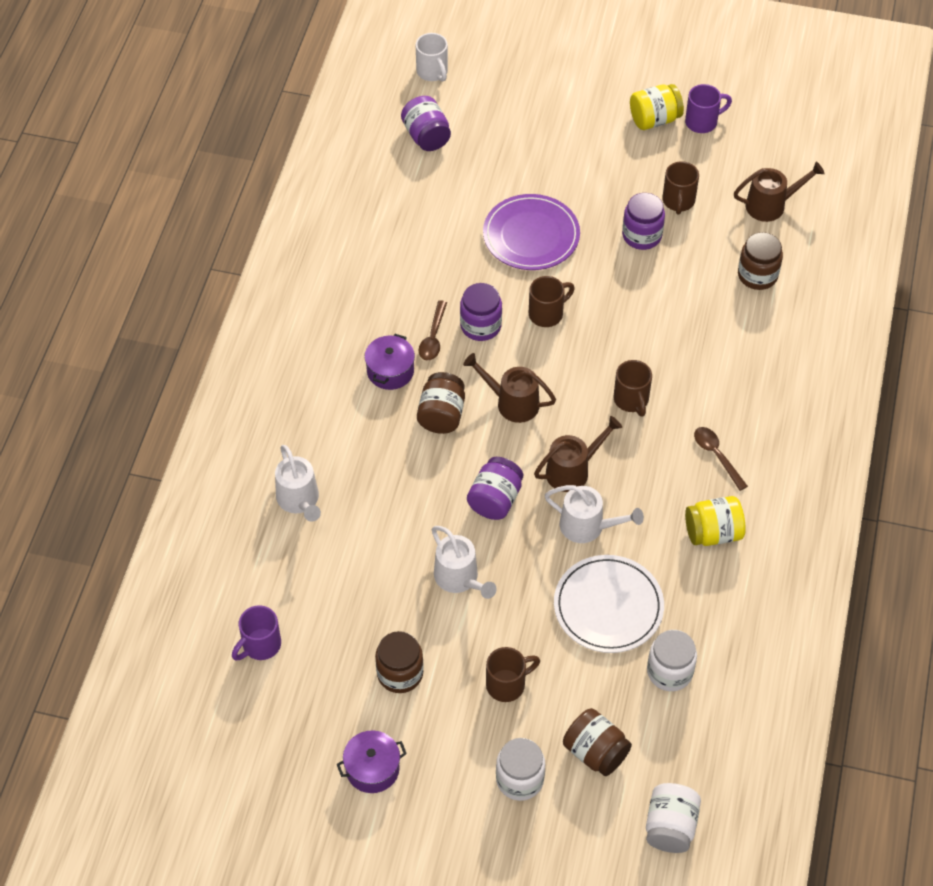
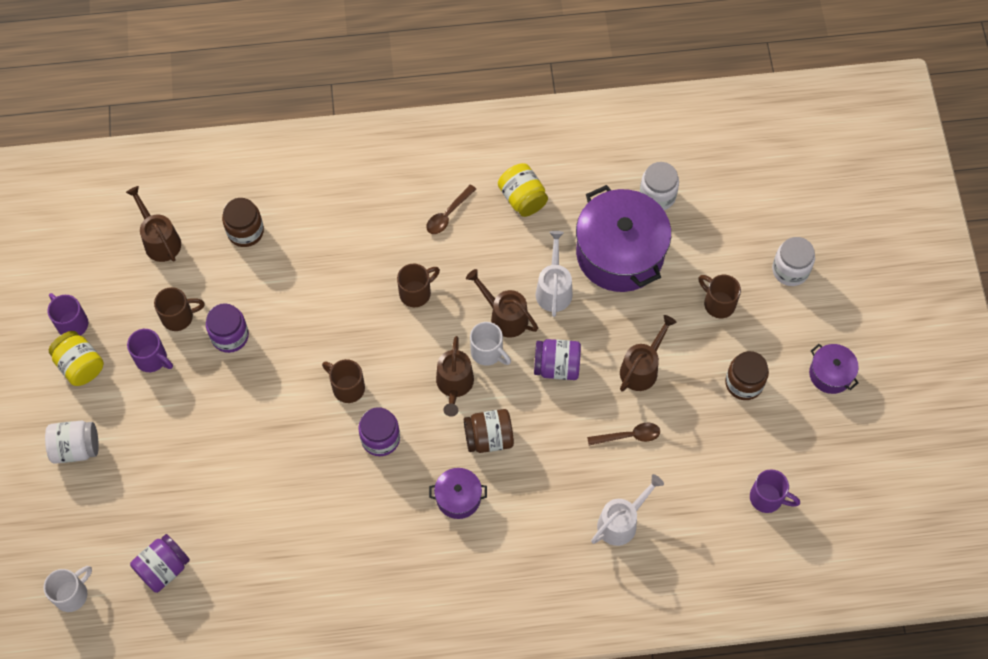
camera: 110 degrees left, 10 degrees up
brown spoon [418,300,447,360] -> brown spoon moved to [587,423,660,446]
white watering can [432,526,497,599] -> brown watering can [620,315,677,392]
purple plate [483,194,580,270] -> none
white plate [554,555,664,653] -> purple pot [576,185,671,292]
brown jar [563,708,632,776] -> none
white jar [646,783,701,853] -> white jar moved to [45,421,99,464]
none -> purple mug [127,329,173,372]
none -> white mug [470,322,511,366]

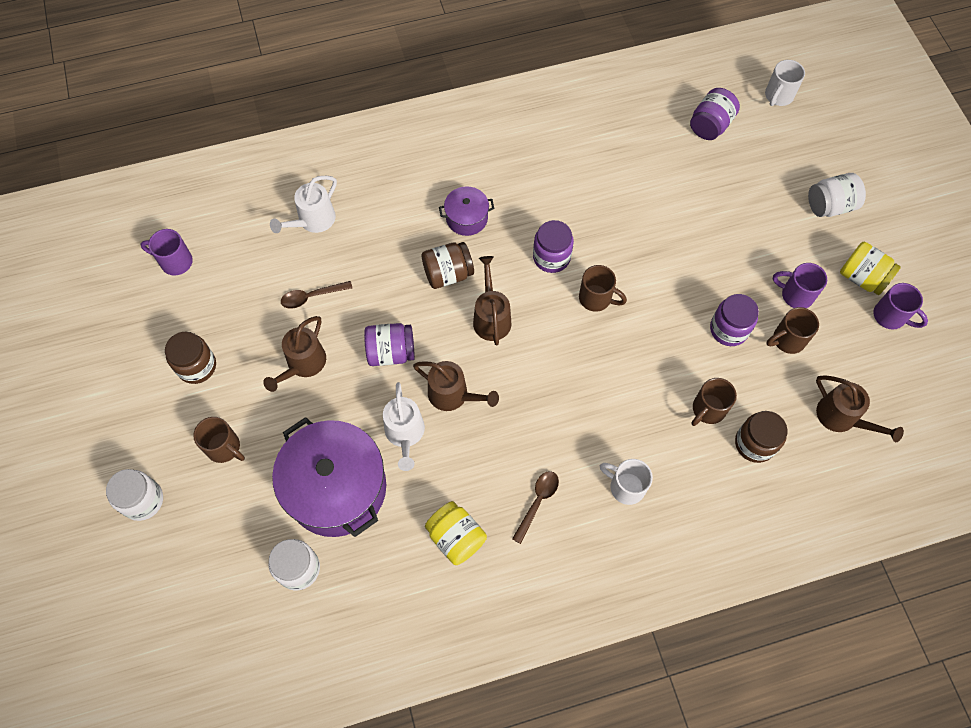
camera: 170 degrees right, 0 degrees up
brown mug [397,264,440,307] -> brown mug moved to [691,378,737,426]
white mug [470,322,511,366] -> white mug moved to [600,459,653,505]
purple pot [809,344,859,394] -> none

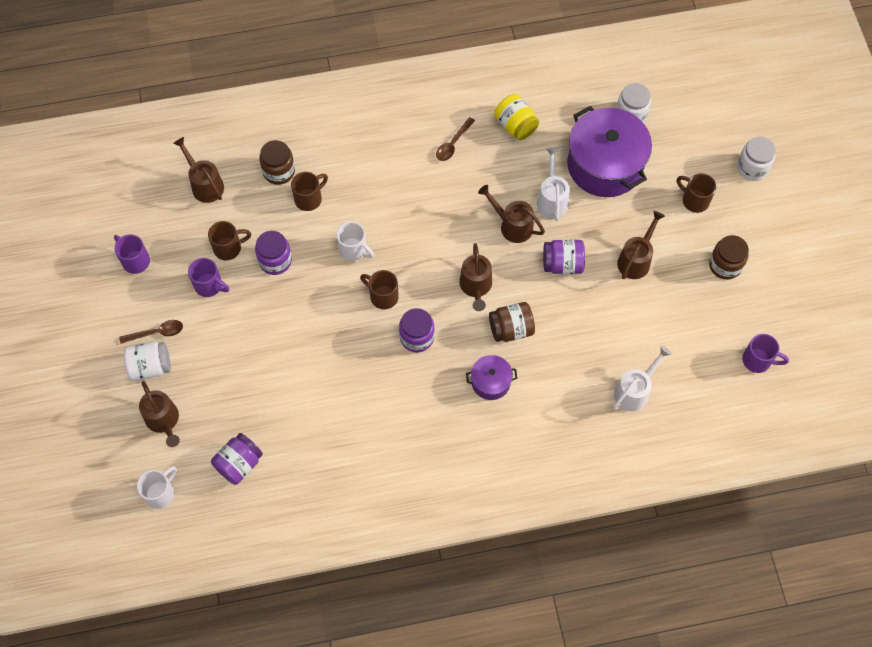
camera: 175 degrees left, 0 degrees up
brown spoon [281,281,353,308] -> brown spoon moved to [119,320,183,344]
white mug [600,459,653,505] -> white mug moved to [336,222,374,261]
yellow jar [840,242,901,295] -> none
none -> brown watering can [139,381,180,447]

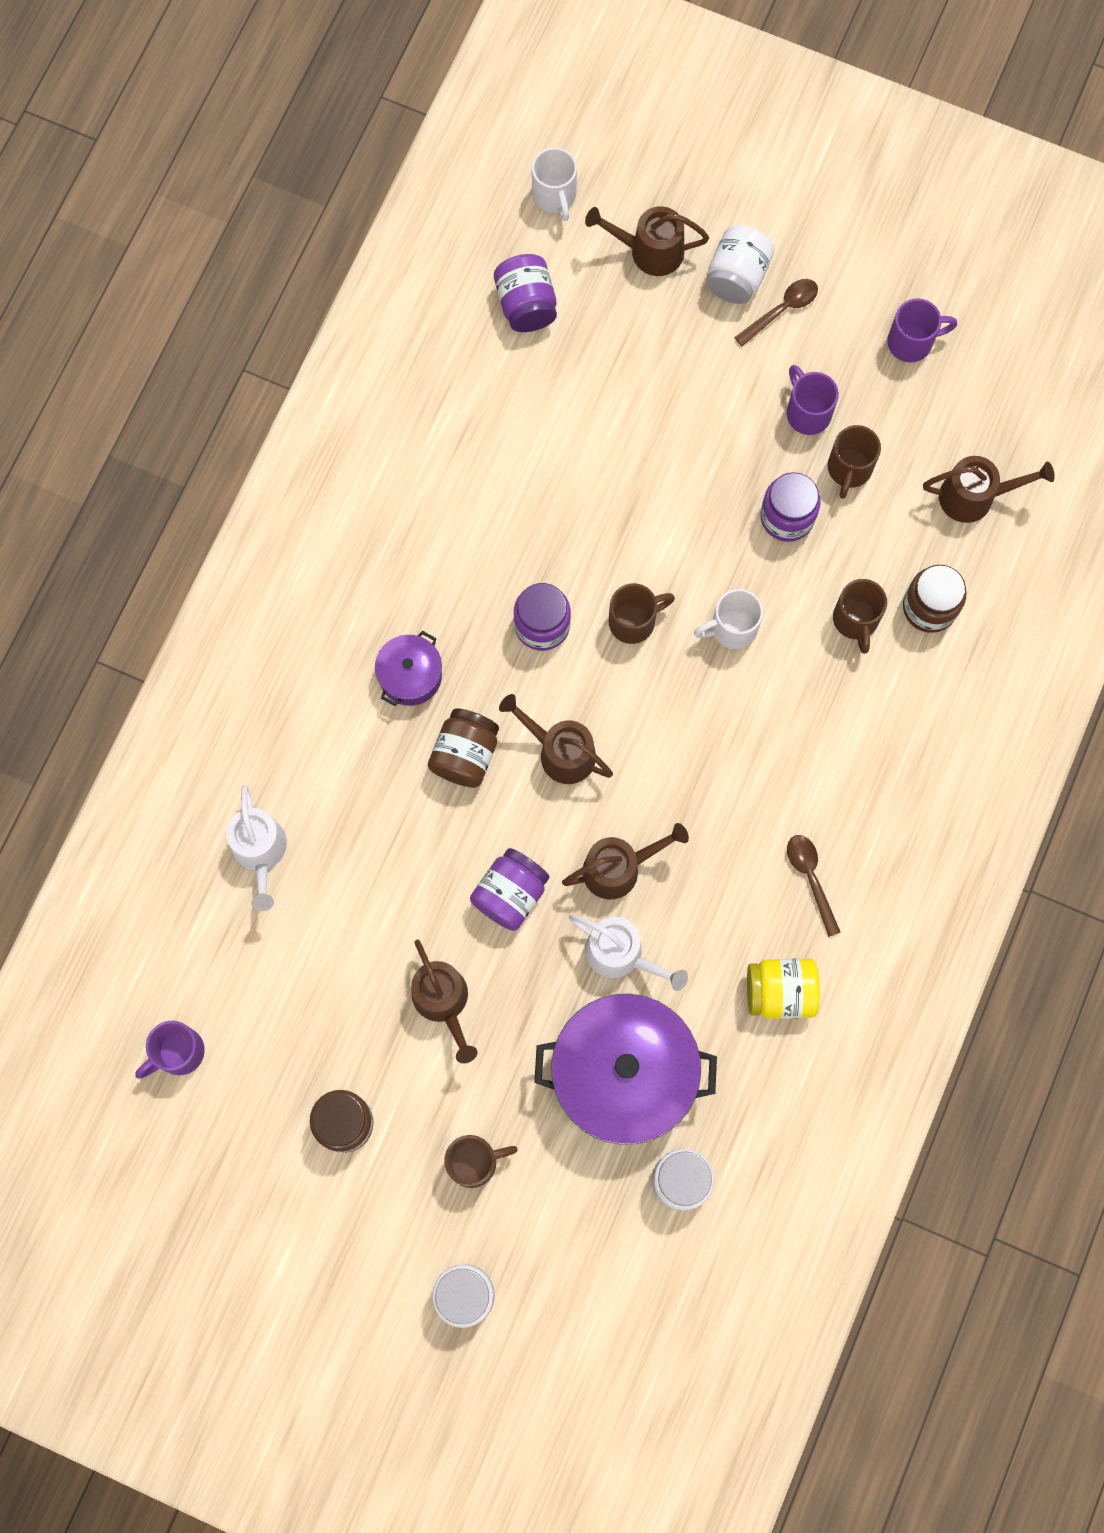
camera: 125 degrees right, 10 degrees up
brown spoon [119,320,183,344] -> brown spoon turned 150 degrees counterclockwise [734,279,818,346]
purple mug [188,258,229,297] -> purple mug turned 90 degrees clockwise [787,365,839,435]

